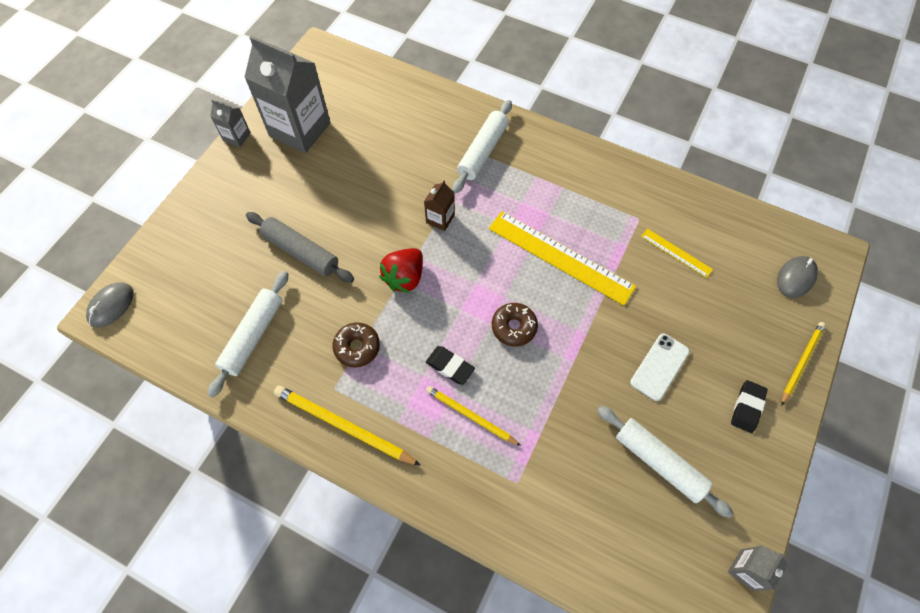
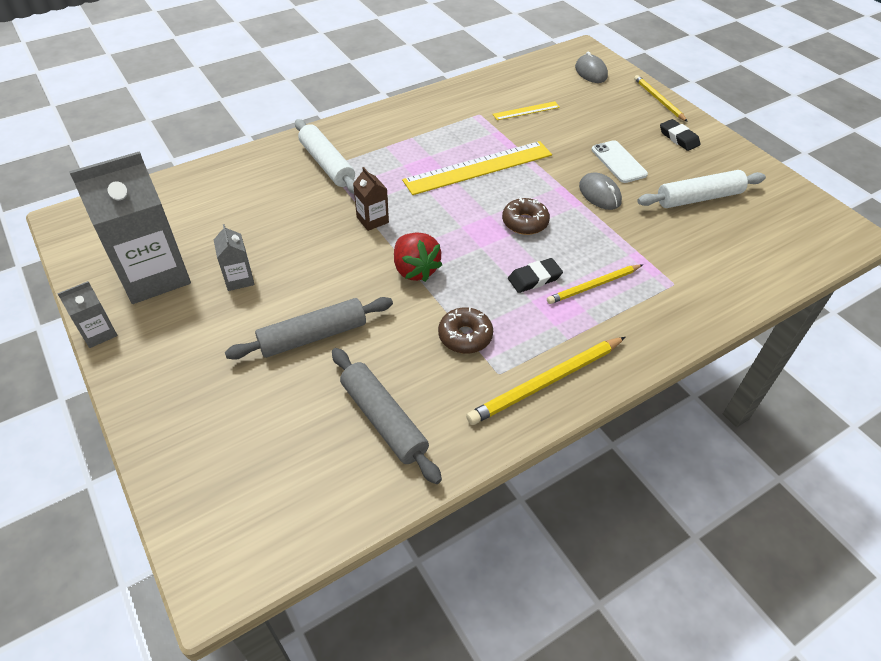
camera: 60 degrees left, 15 degrees down
grey mouse [86,282,133,328] -> grey mouse moved to [579,172,622,210]
white rolling pin [208,271,288,398] -> grey rolling pin [332,348,442,484]
grey carton [728,545,788,591] -> grey carton moved to [214,224,254,291]

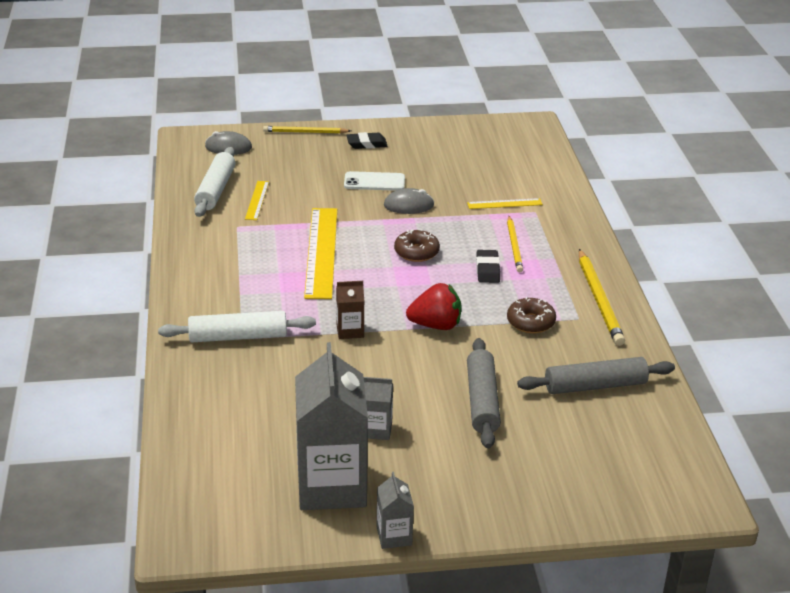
camera: 65 degrees left, 15 degrees down
white rolling pin [637,170,766,208] -> white rolling pin moved to [194,147,235,217]
none -> yellow ruler [467,198,543,209]

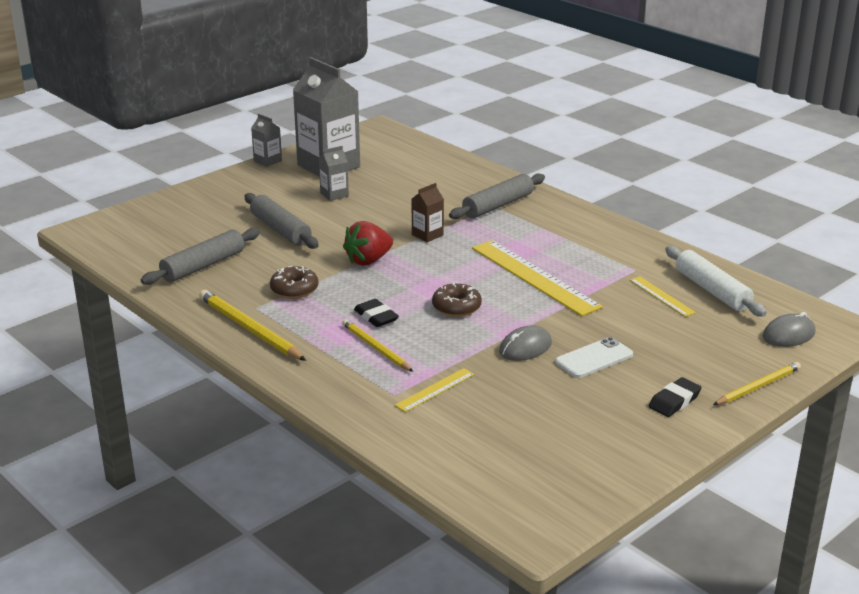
camera: 145 degrees right, 5 degrees down
white rolling pin [158,311,316,342] -> grey rolling pin [449,173,545,219]

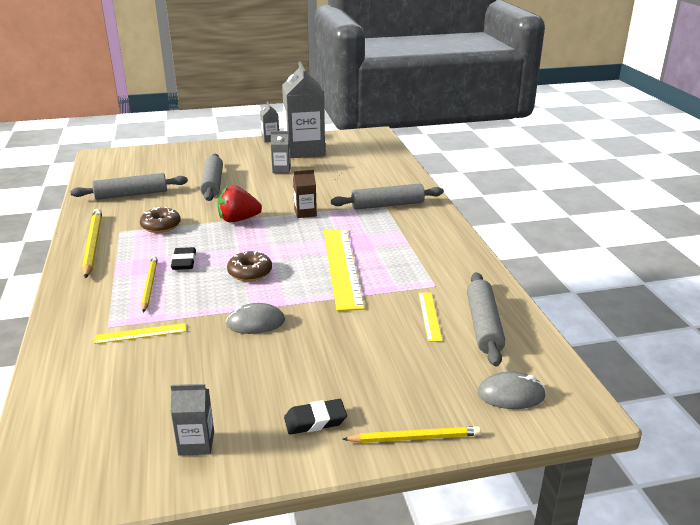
camera: 30 degrees right, 0 degrees up
white phone [555,337,633,378] -> none
white rolling pin [665,246,767,317] -> grey rolling pin [467,272,506,366]
none -> grey carton [171,384,214,456]

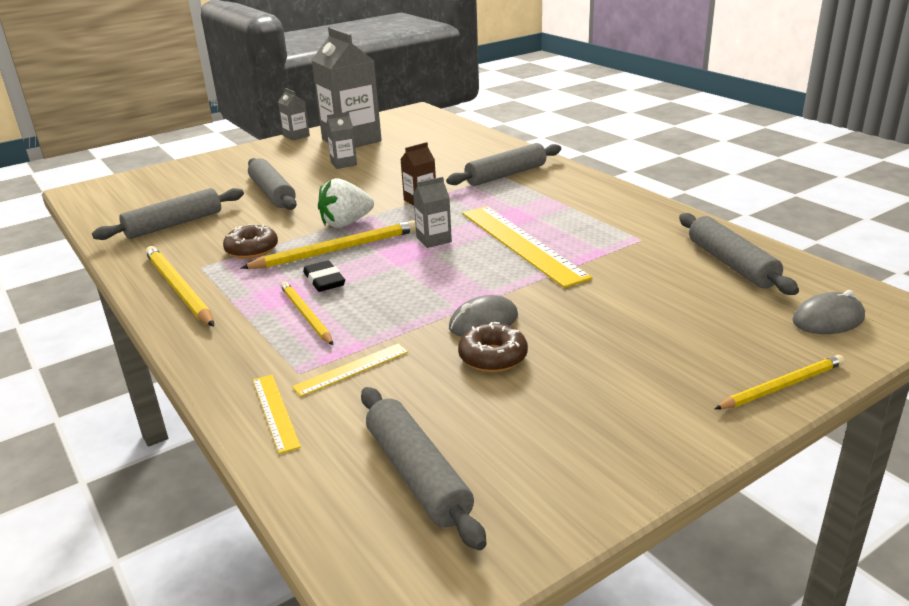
camera: 20 degrees left, 0 degrees up
grey carton [171,384,214,456] -> grey carton moved to [413,177,452,248]
red strawberry [217,185,262,222] -> white strawberry [318,178,374,228]
brown donut [227,251,272,281] -> brown donut moved to [458,322,528,372]
black eraser [284,399,347,435] -> none
yellow ruler [418,292,442,342] -> yellow ruler moved to [253,375,301,454]
none -> yellow pencil [241,220,416,269]
none -> grey rolling pin [361,387,487,550]

